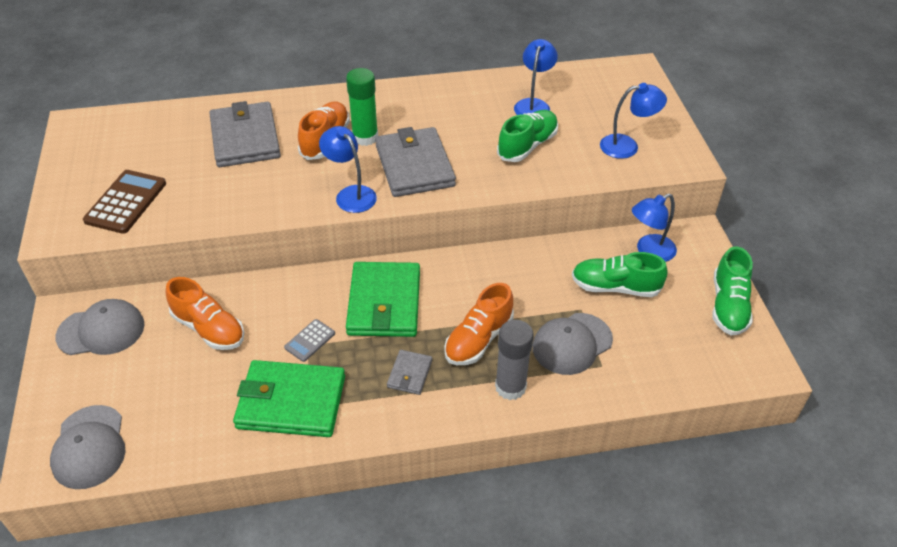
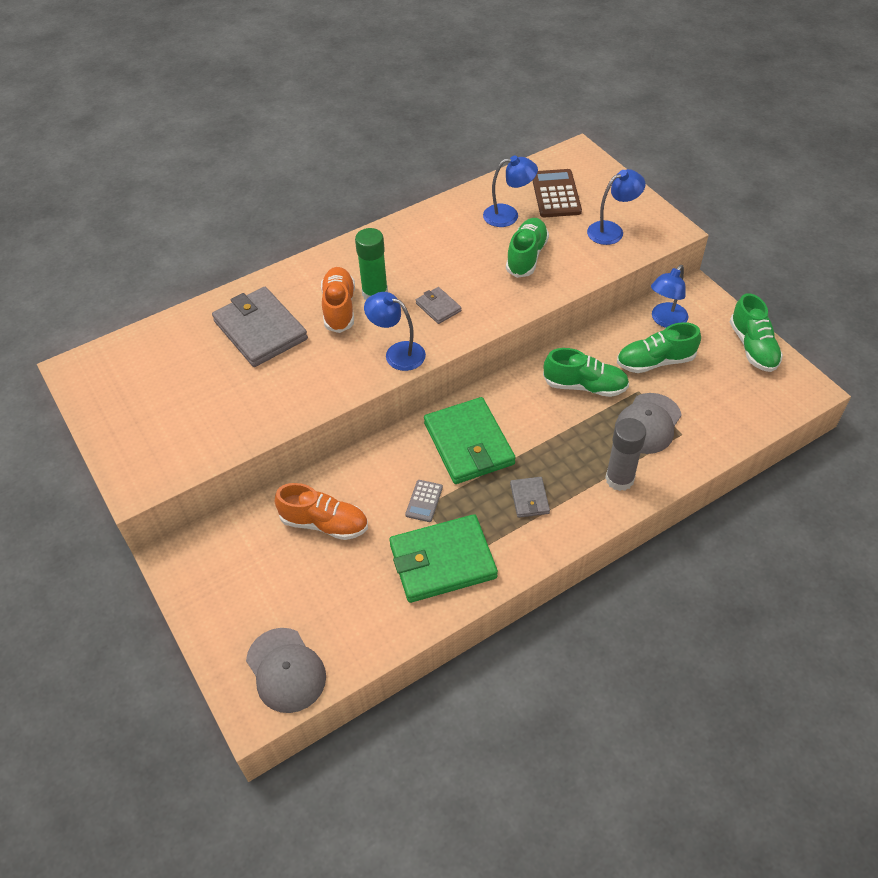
camera: 20 degrees left, 5 degrees up
grey cap [55,299,144,355] -> none
brown calculator [83,170,166,234] -> brown calculator moved to [532,169,582,217]
grey wallet [375,127,456,197] -> grey wallet [416,287,462,324], size x0.48
orange shoe [444,283,514,365] -> none
blue lamp [514,39,558,115] -> blue lamp turned 90 degrees clockwise [483,156,538,227]
none -> green shoe [543,348,629,397]

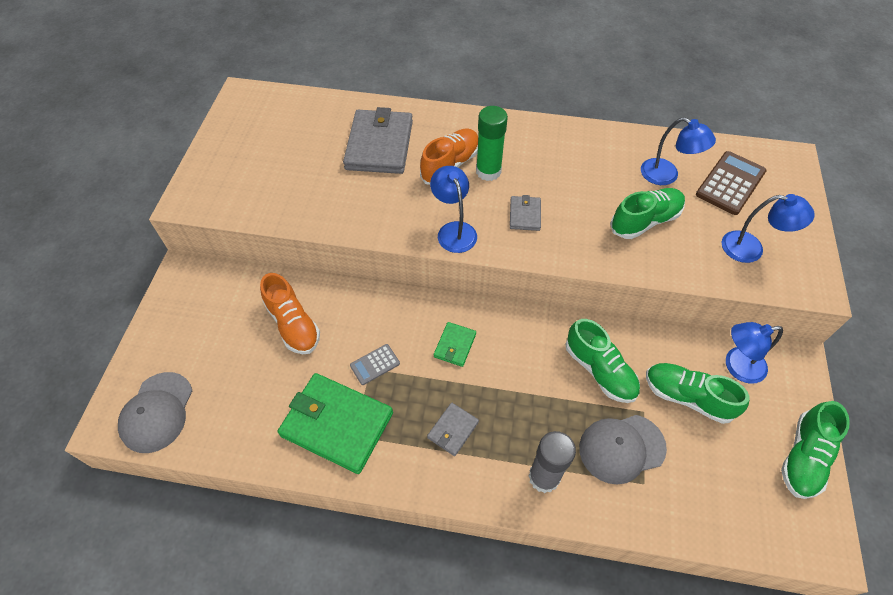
camera: 40 degrees right, 5 degrees up
green wallet [424,397,516,484] -> green wallet [434,322,476,367], size x0.48

